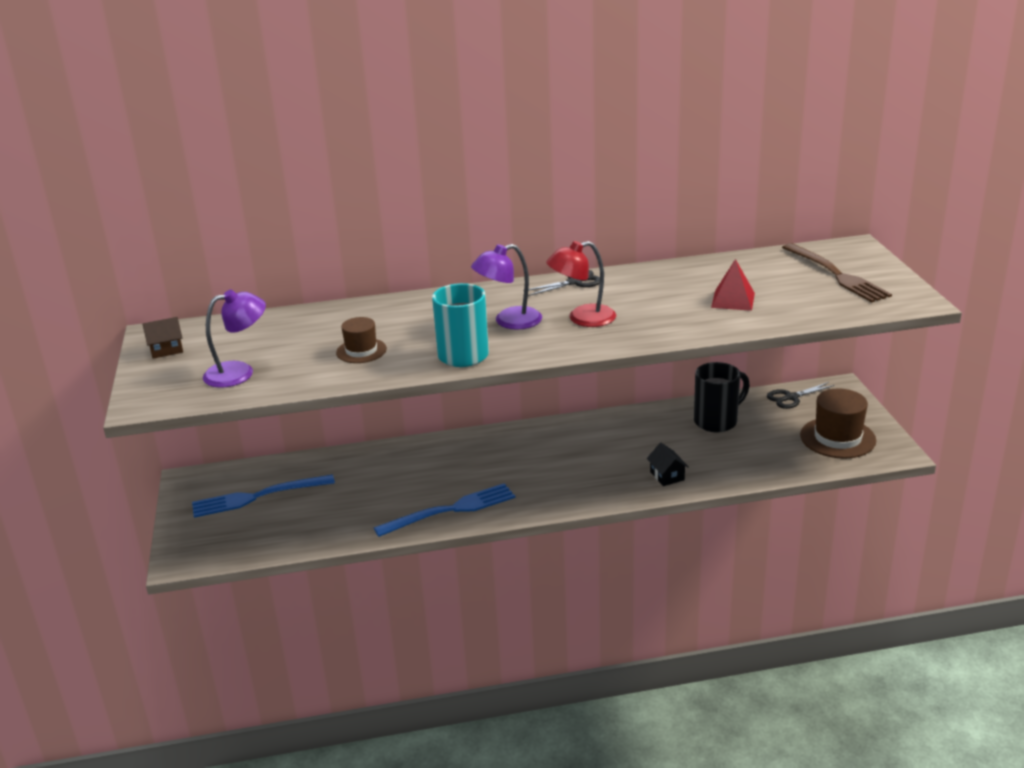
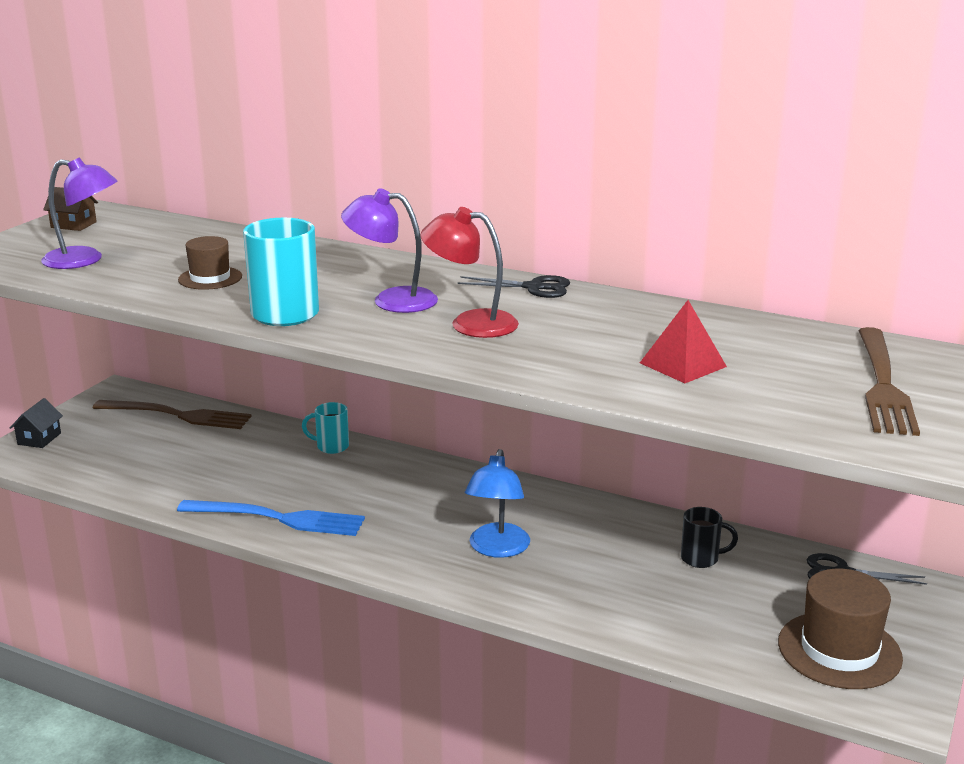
camera: 35 degrees right, 5 degrees down
blue fork [192,474,335,518] -> none
black house [647,443,689,486] -> black house moved to [10,398,63,448]
black mug [694,362,750,432] -> black mug [681,507,738,568], size x0.57
none -> brown fork [93,400,252,429]
none -> turquoise mug [302,402,349,454]
none -> blue lamp [465,449,530,558]

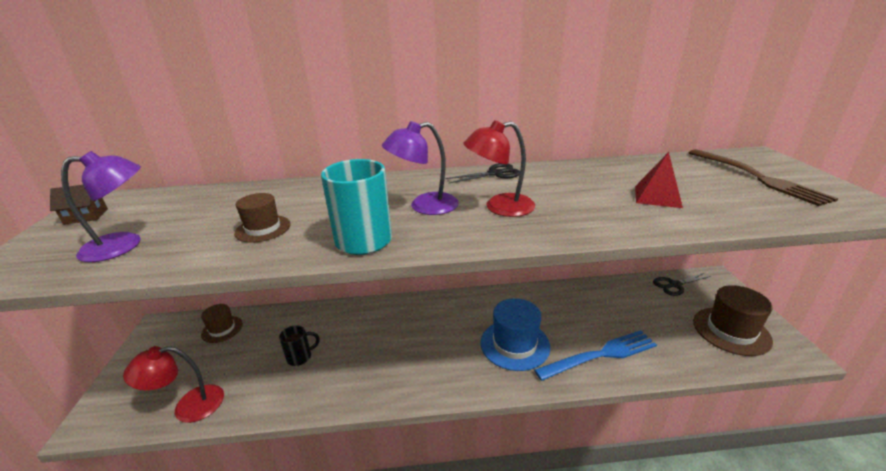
camera: 30 degrees left, 5 degrees up
black house [10,398,63,448] -> none
brown fork [93,400,252,429] -> brown hat [201,304,243,343]
blue fork [177,500,365,536] -> blue fork moved to [534,330,657,381]
turquoise mug [302,402,349,454] -> none
blue lamp [465,449,530,558] -> blue hat [480,298,550,371]
black mug [681,507,738,568] -> black mug moved to [279,325,320,366]
none -> red lamp [123,346,224,423]

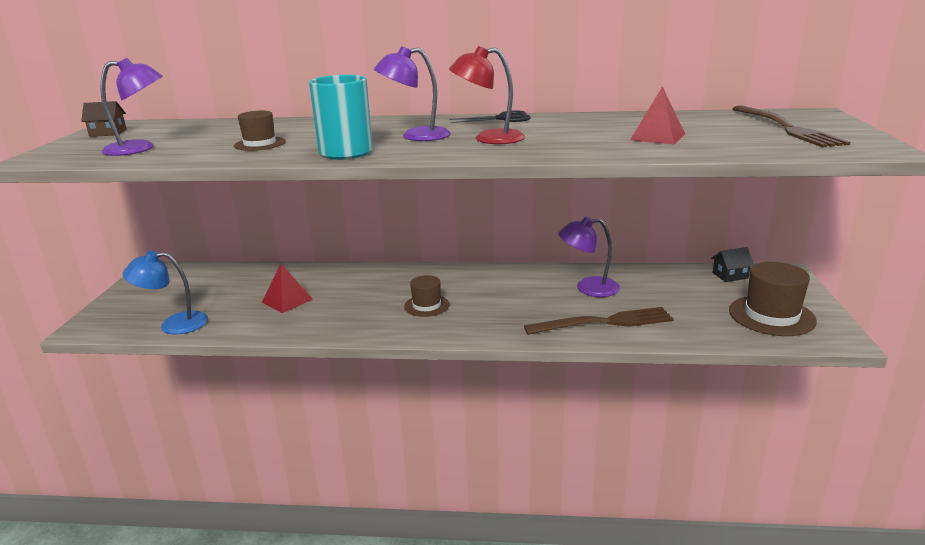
camera: 10 degrees right, 5 degrees down
red lamp [123,346,224,423] -> blue lamp [123,251,208,335]
brown hat [201,304,243,343] -> brown hat moved to [404,275,450,317]
black mug [279,325,320,366] -> red pyramid [261,264,313,313]
blue hat [480,298,550,371] -> none
blue fork [534,330,657,381] -> brown fork [524,307,674,335]
black scissors [653,273,711,296] -> black house [711,247,754,282]
none -> purple lamp [558,216,620,297]

